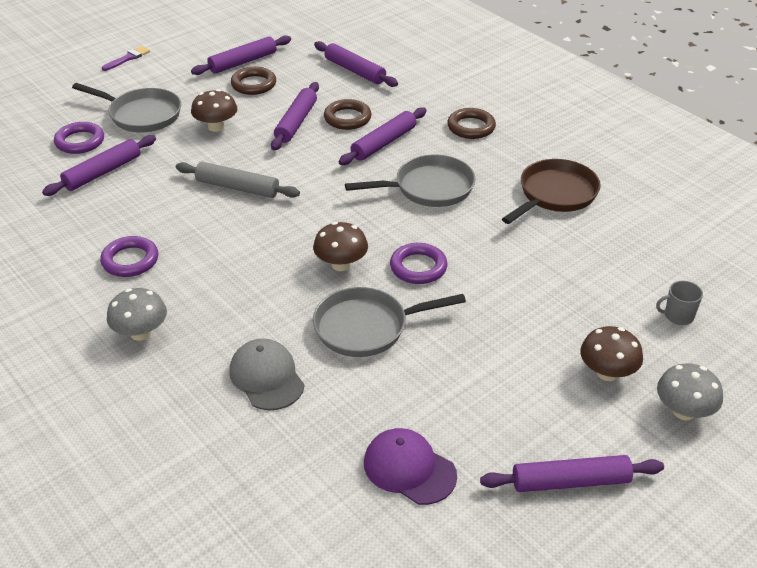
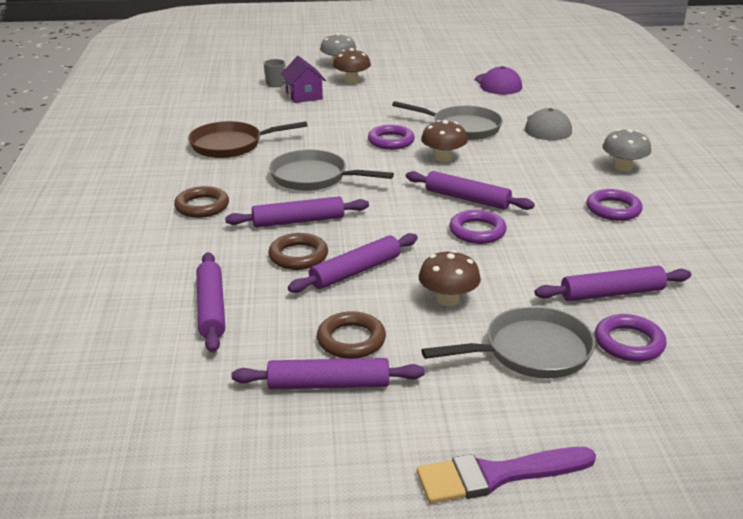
camera: 145 degrees left, 10 degrees down
grey pan [72,83,181,133] -> grey pan turned 105 degrees clockwise [422,306,595,378]
purple brush [102,46,150,71] -> purple brush [417,447,596,504], size x1.75
grey rolling pin [176,162,300,198] -> purple ring [449,210,507,244]
purple rolling pin [480,455,664,492] -> purple rolling pin moved to [406,171,535,210]
none -> purple house [281,56,326,103]

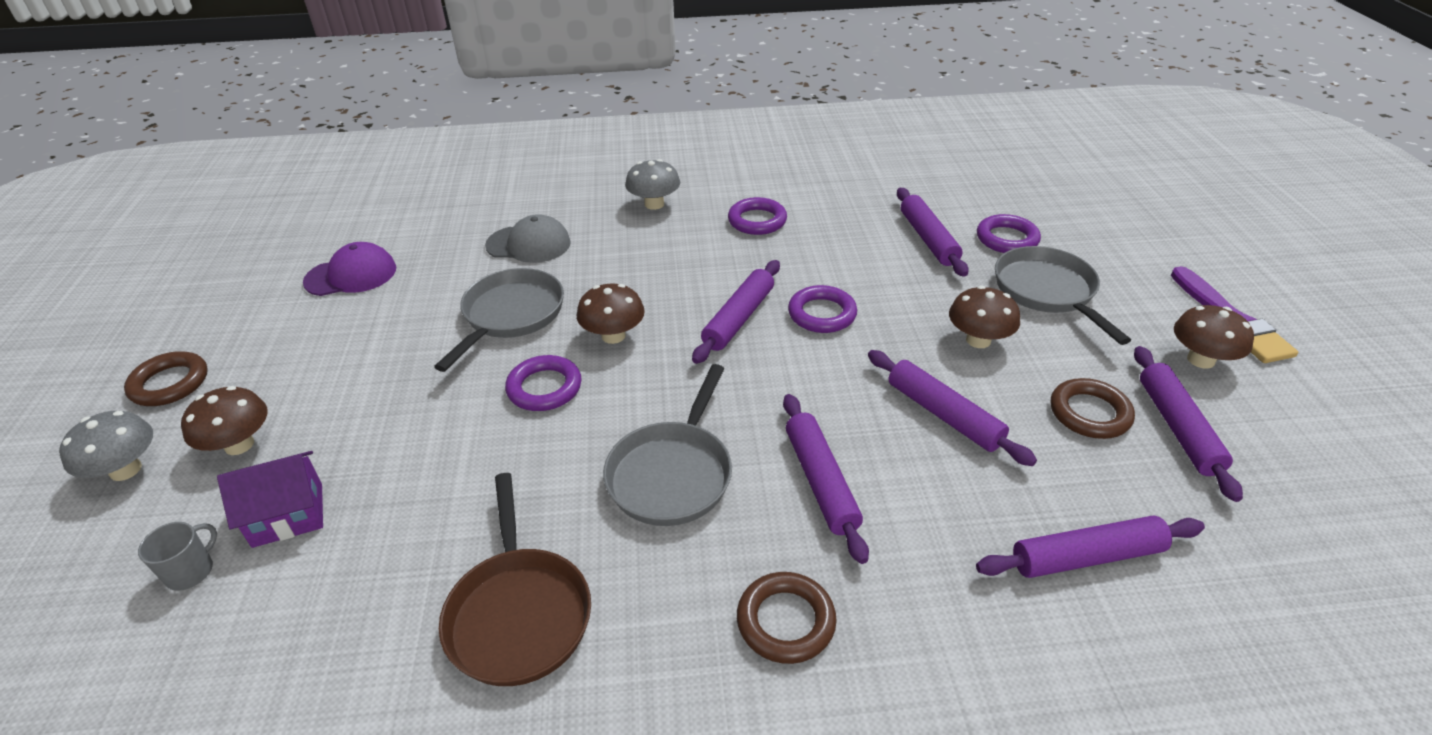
camera: 90 degrees left, 10 degrees up
brown ring [268,233,328,270] -> brown ring moved to [124,351,208,406]
none -> brown mushroom [1174,305,1254,369]

